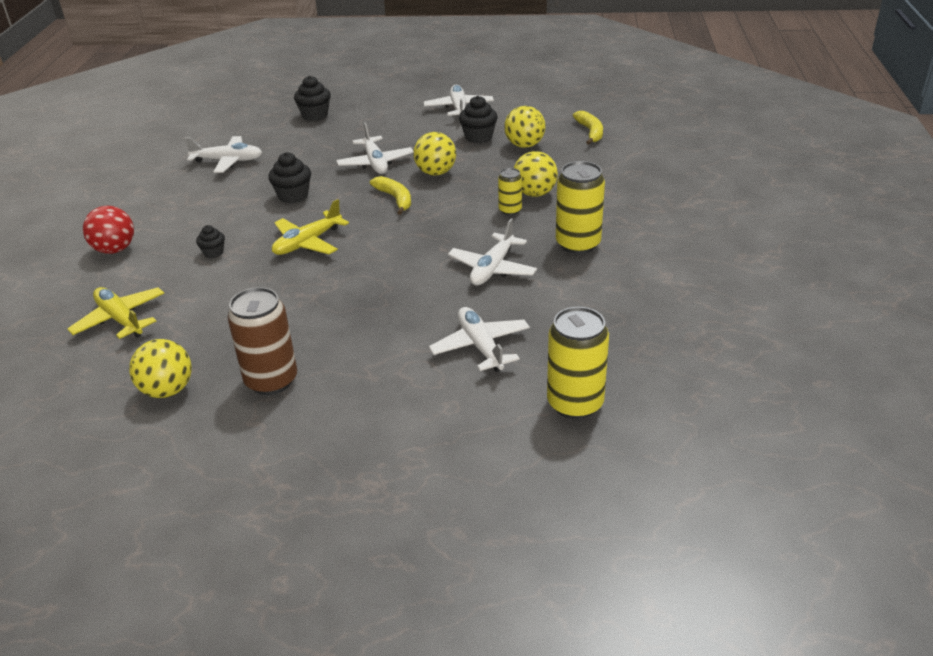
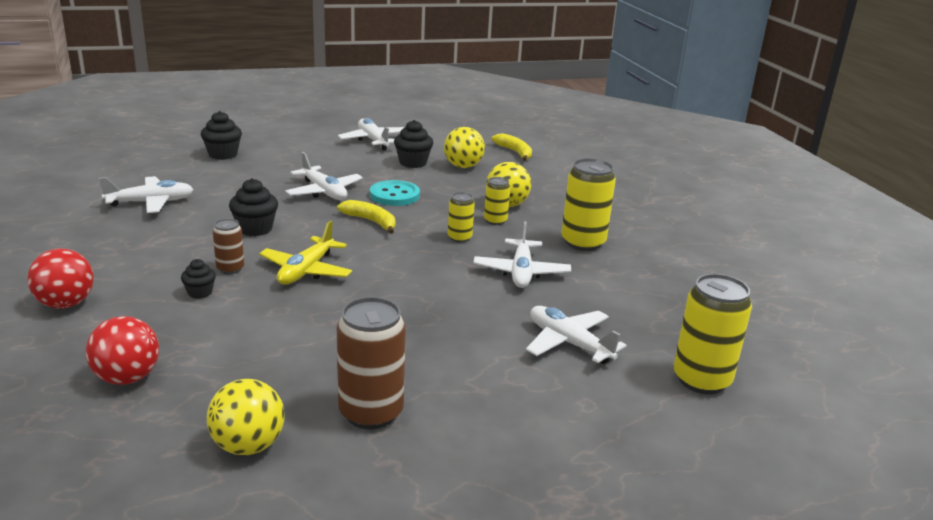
camera: 25 degrees left, 10 degrees down
yellow plane [68,287,164,339] -> red ball [86,316,159,385]
yellow ball [413,132,456,176] -> turquoise button [370,180,420,206]
none -> brown can [213,219,244,274]
none -> yellow can [448,192,475,243]

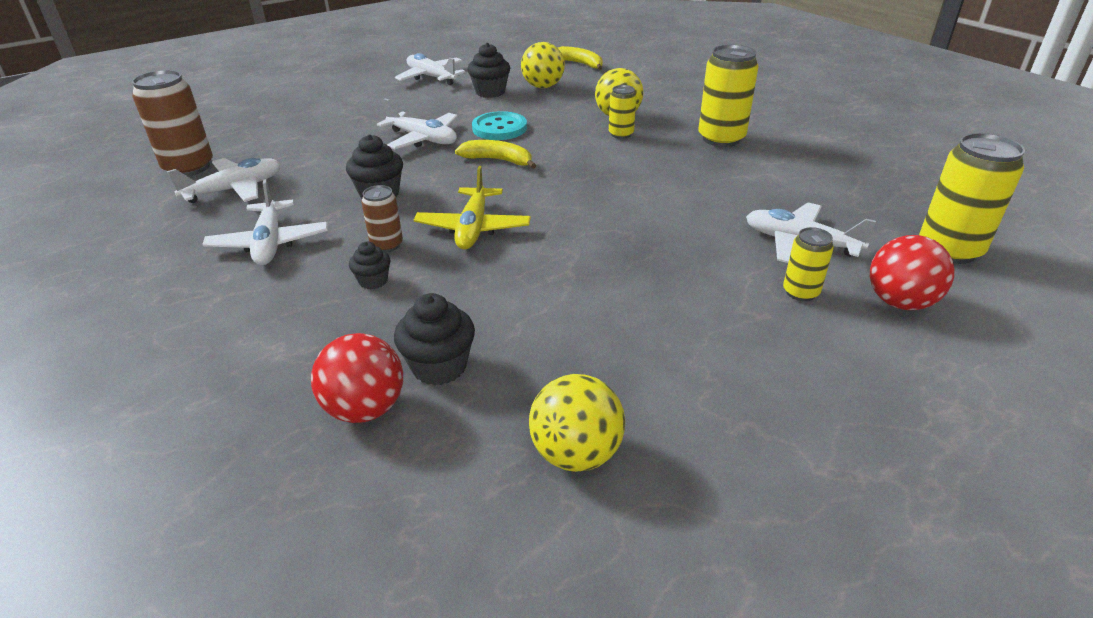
camera: 15 degrees left, 10 degrees up
red ball [27,248,94,309] -> red ball moved to [870,235,954,310]
black cupcake [201,111,242,160] -> black cupcake moved to [394,293,475,386]
brown can [337,297,406,429] -> brown can moved to [132,70,213,176]
yellow can [448,192,475,243] -> yellow can moved to [783,227,834,301]
white plane [473,221,571,288] -> white plane moved to [202,179,328,265]

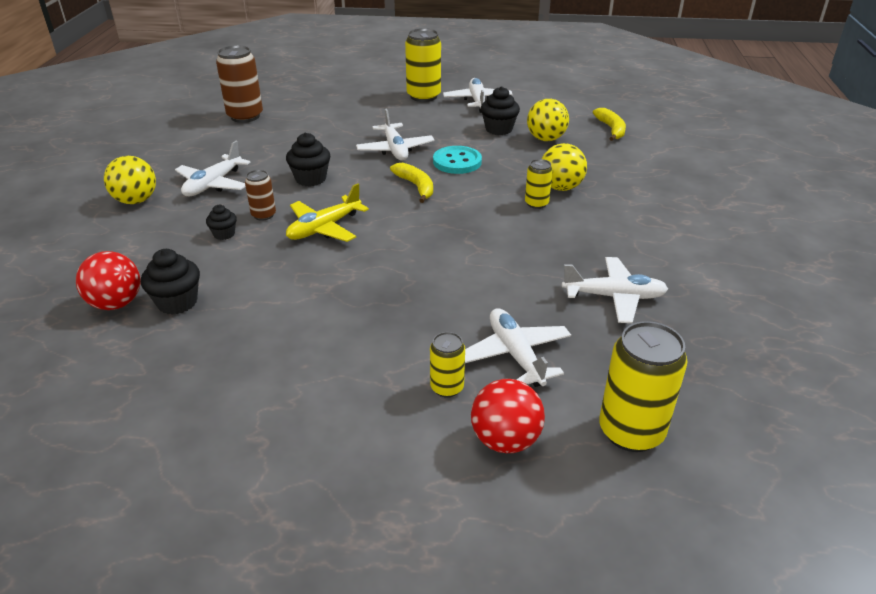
camera: 40 degrees right, 0 degrees up
white plane [167,158,281,203] -> white plane moved to [562,257,668,323]
yellow ball [529,374,625,472] -> yellow ball moved to [104,156,156,204]
yellow can [698,45,759,147] -> yellow can moved to [405,28,441,102]

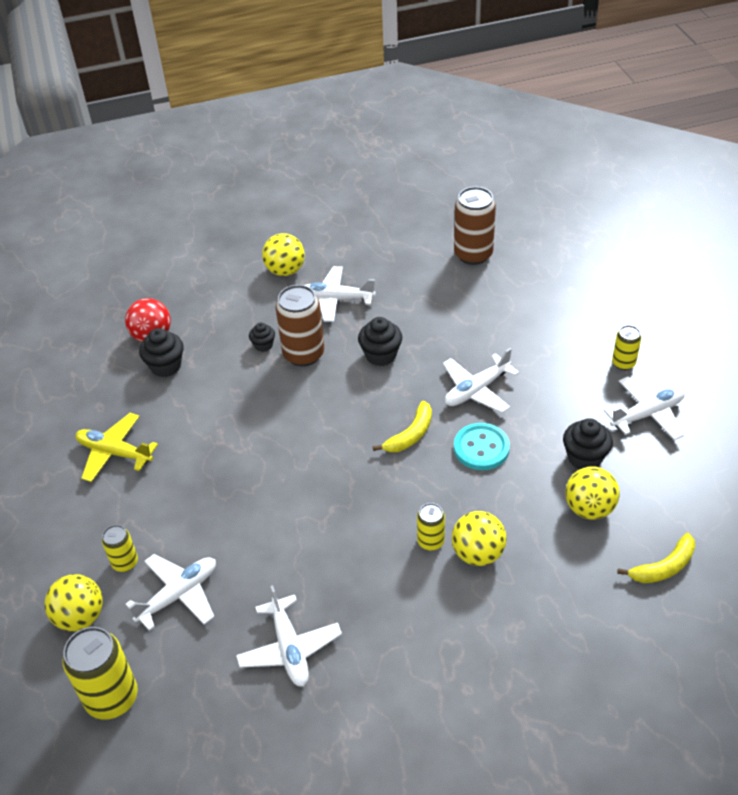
camera: 70 degrees right, 10 degrees up
brown can [245,170,276,221] -> brown can [276,285,324,367], size x1.83
yellow plane [286,183,369,242] -> yellow plane moved to [75,413,158,482]
yellow can [405,28,441,102] -> yellow can [612,325,641,370], size x0.55
red ball [471,379,545,453] -> yellow ball [45,574,103,631]

